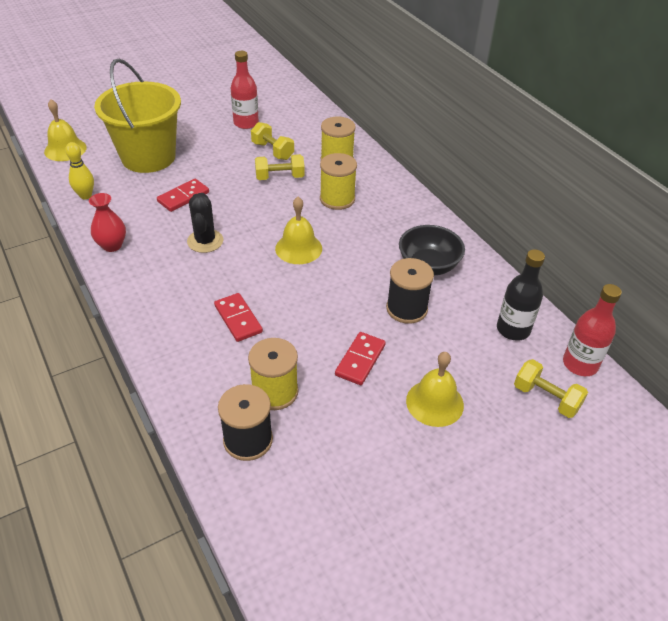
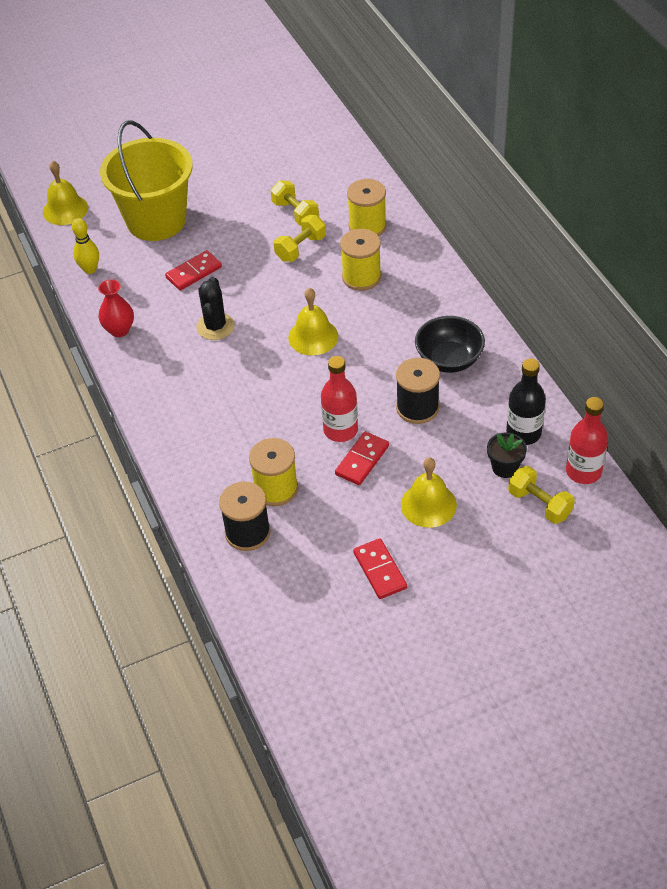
camera: 10 degrees right, 5 degrees up
red domino [214,293,263,342] -> red domino moved to [353,538,407,599]
red bottle [231,51,259,129] -> red bottle moved to [321,356,358,442]
yellow dumbbell [255,154,305,180] -> yellow dumbbell turned 45 degrees counterclockwise [274,215,326,262]
none -> black flower pot [487,433,527,478]

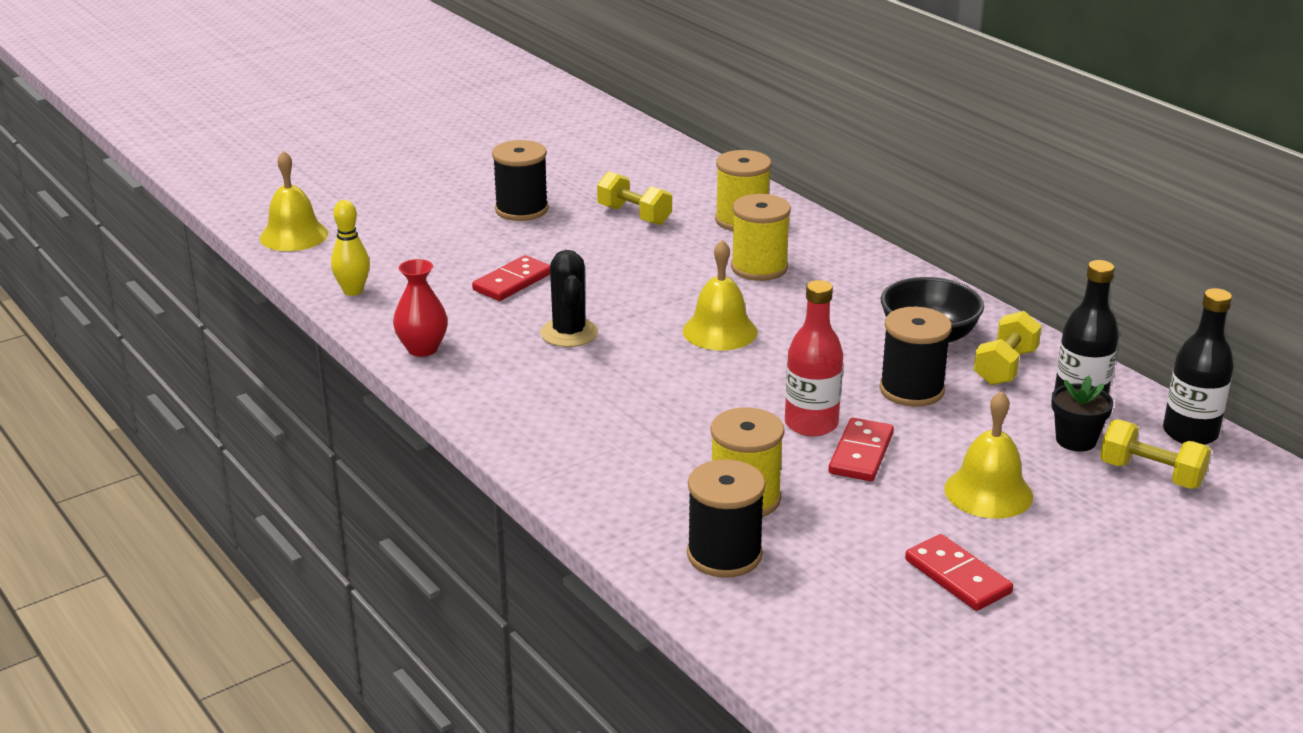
camera: 15 degrees left, 20 degrees down
yellow bucket [100,121,192,241] -> none
yellow dumbbell [274,215,326,262] -> yellow dumbbell moved to [974,311,1042,385]
red bottle [566,397,608,484] -> black bottle [1163,288,1234,445]
none -> black spool [492,140,549,221]

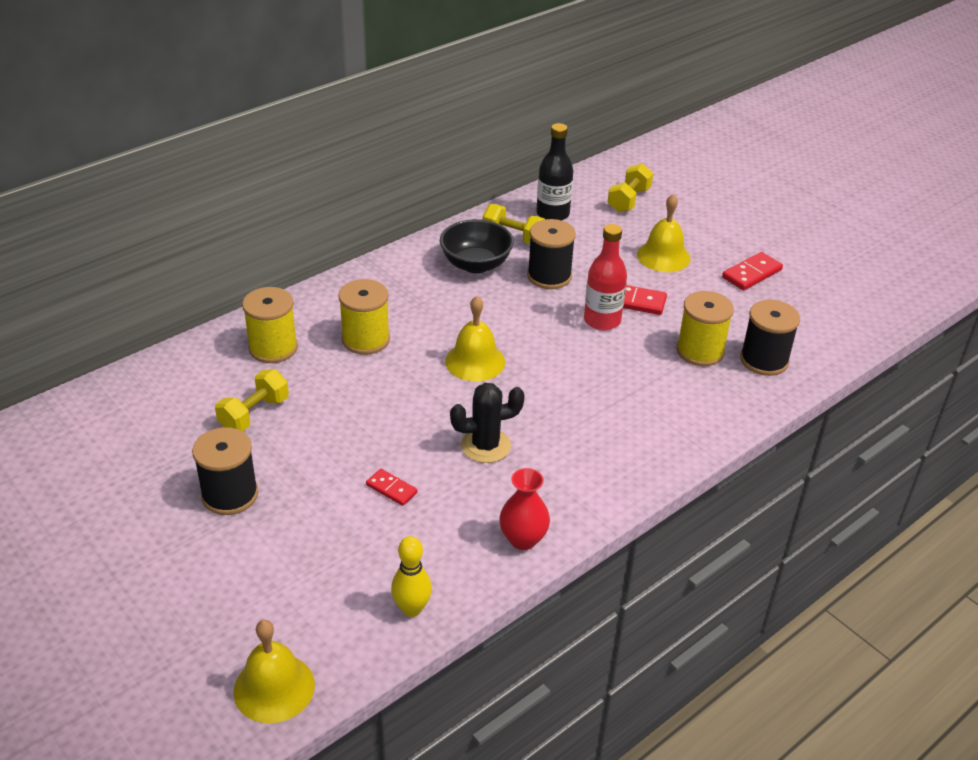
camera: 95 degrees left, 10 degrees up
red domino [472,255,550,301] -> red domino [366,469,418,506], size x0.65
black flower pot [1051,376,1113,452] -> none
black bottle [1163,288,1234,445] -> none

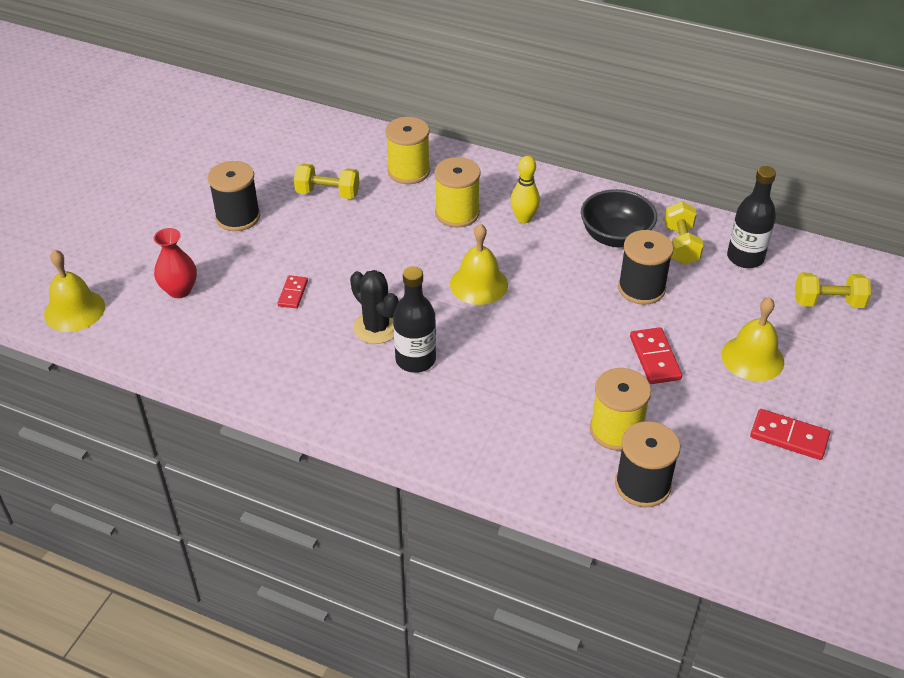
camera: 65 degrees right, 5 degrees up
yellow bowling pin [391,536,432,617] -> yellow bowling pin moved to [510,156,540,223]
red vase [499,468,550,550] -> red vase moved to [154,228,197,298]
red bottle [584,224,627,330] -> none
none -> black bottle [393,266,436,373]

